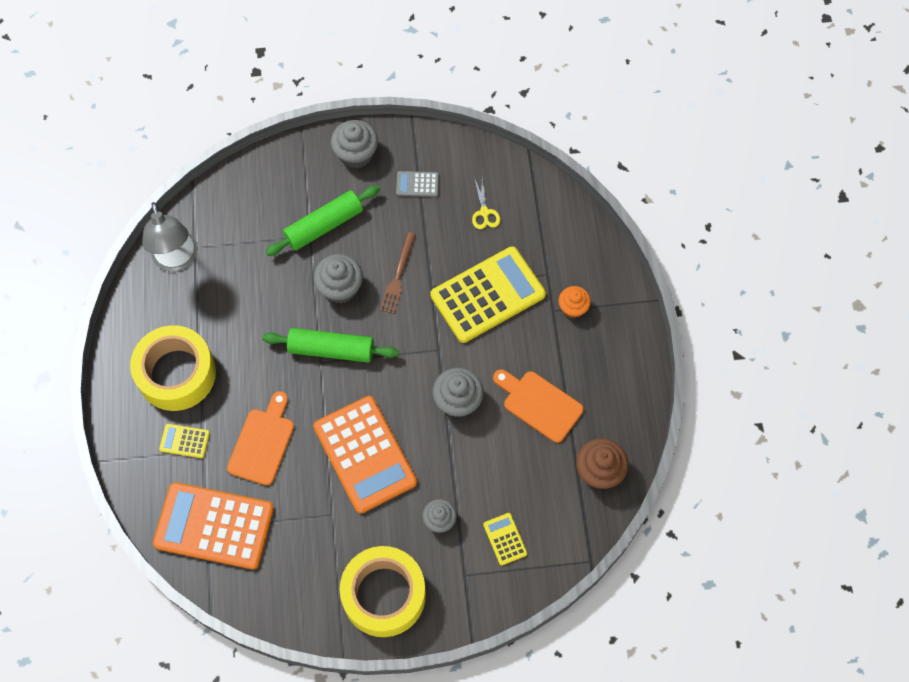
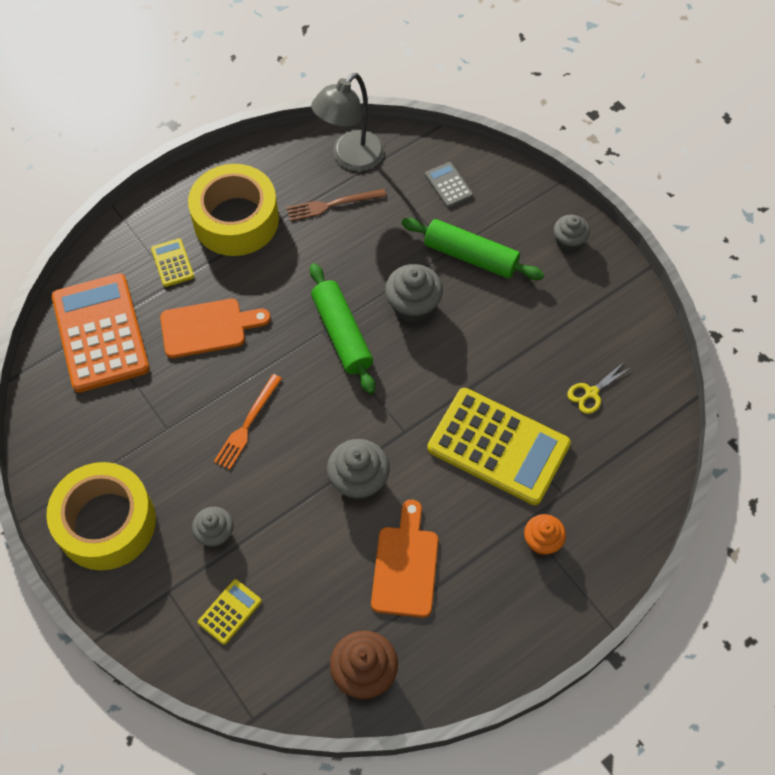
camera: 60 degrees right, 5 degrees down
orange calculator [313,396,417,514] -> orange fork [214,374,282,470]
grey cupcake [331,120,378,168] -> grey cupcake [554,215,590,252], size x0.65
brown fork [380,232,416,314] -> brown fork moved to [286,189,386,221]
grey calculator [396,171,439,197] -> grey calculator moved to [425,162,473,208]

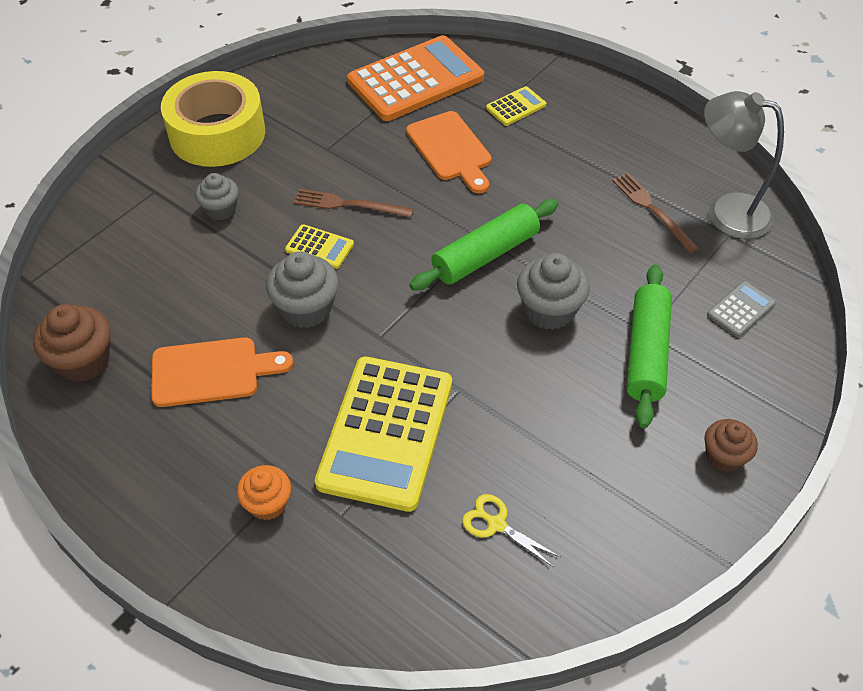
camera: 75 degrees right, 10 degrees down
yellow tape [188,164,279,256] -> none
yellow calculator [198,579,262,645] -> yellow calculator moved to [285,224,354,269]
orange fork [214,374,282,470] -> brown fork [294,189,414,217]
grey cupcake [554,215,590,252] -> brown cupcake [704,419,758,472]

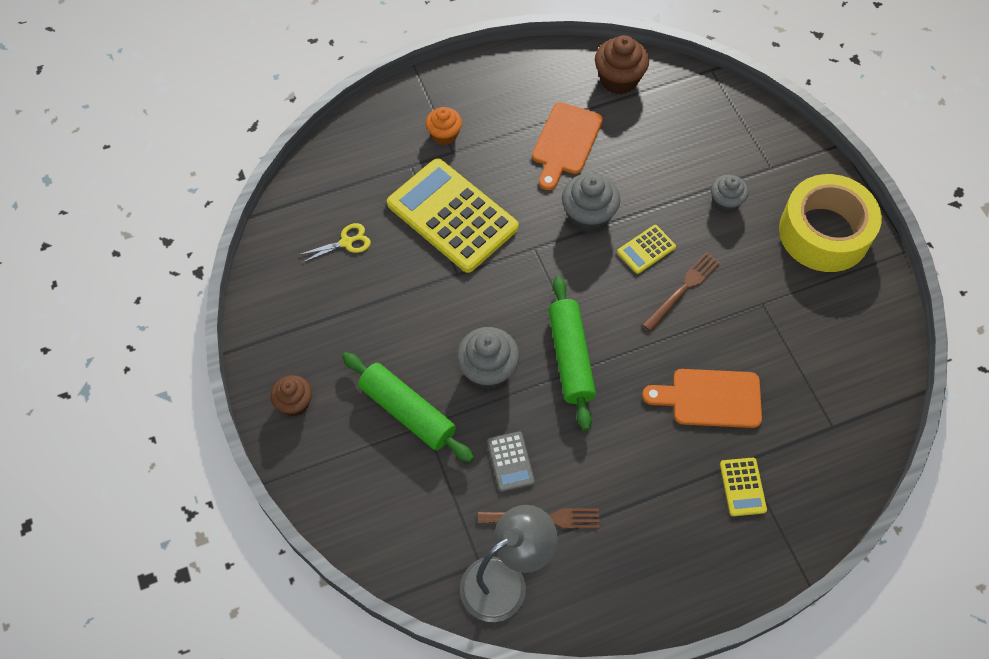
camera: 120 degrees right, 10 degrees up
orange calculator [347,35,484,121] -> none
grey calculator [707,281,776,337] -> grey calculator moved to [487,431,535,492]

